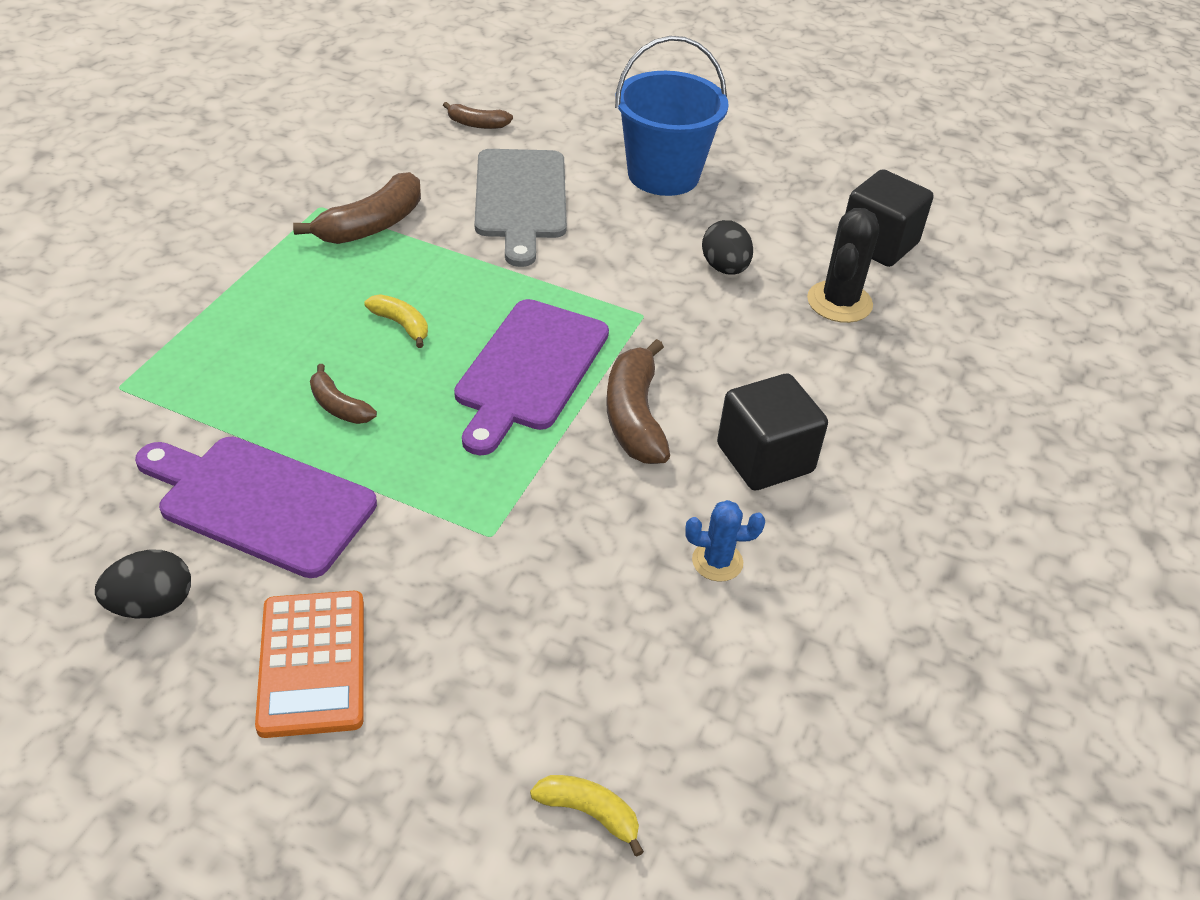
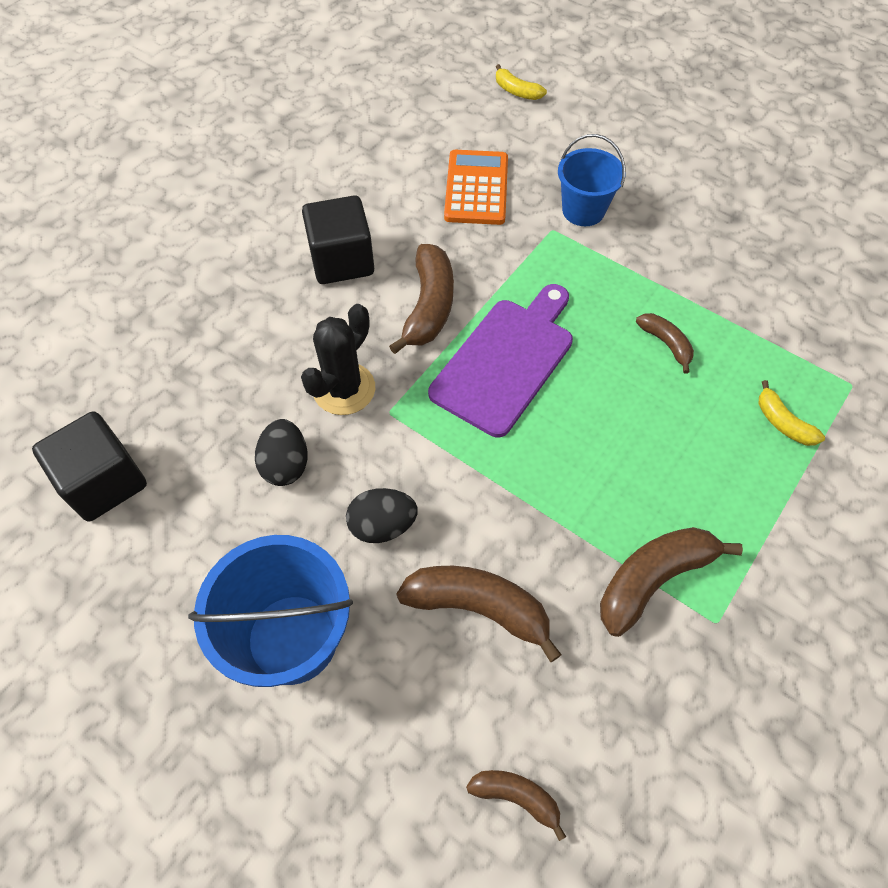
camera: 165 degrees left, 15 degrees up
black egg [95,549,191,618] -> black egg moved to [346,488,418,543]
purple cutting board [135,437,377,578] -> none
orange calculator [255,591,364,738] -> orange calculator moved to [444,150,508,225]
yellow banana [364,295,428,348] -> yellow banana moved to [759,380,825,446]
grey cutting board [475,149,567,267] -> brown banana [397,566,562,662]
blue cactus [685,500,765,582] -> none
black cactus [807,208,879,323] -> black cactus moved to [301,304,375,415]
none -> blue bucket [558,134,626,226]

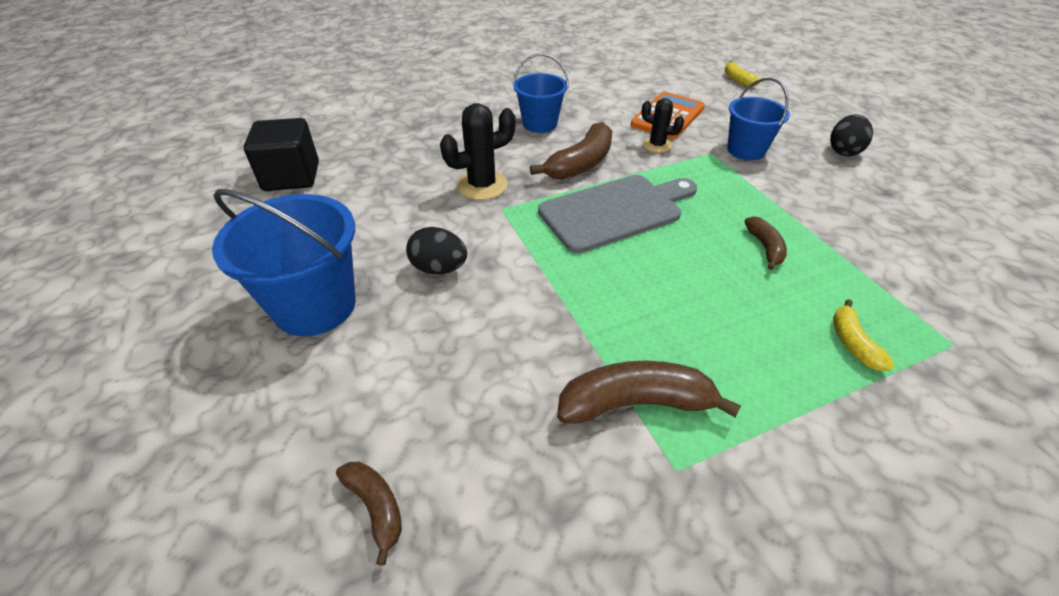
camera: 30 degrees right, 15 degrees down
black egg [255,419,308,486] -> black egg moved to [830,114,873,156]
black cube [302,196,374,284] -> blue bucket [513,53,569,133]
brown banana [397,566,562,662] -> none
purple cutting board [428,284,573,437] -> grey cutting board [538,175,697,253]
none -> black cactus [641,98,684,153]

